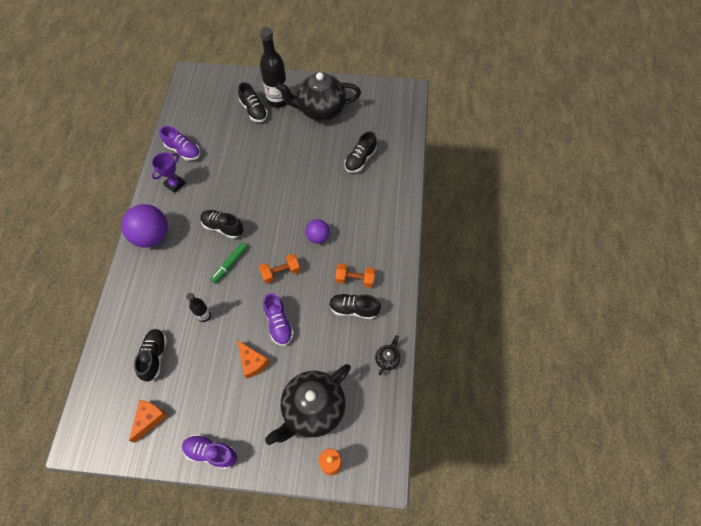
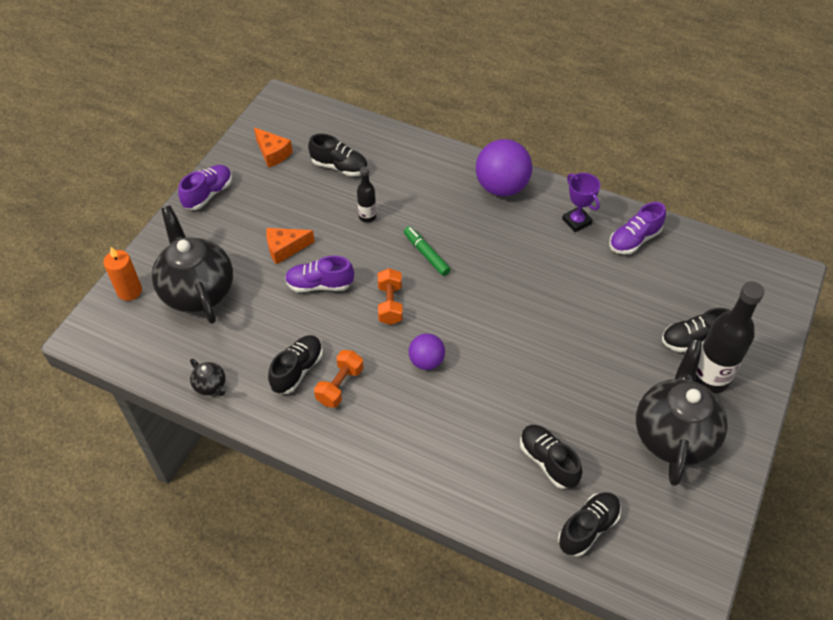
camera: 110 degrees right, 10 degrees down
black shoe [200,210,243,239] -> black shoe moved to [558,492,621,557]

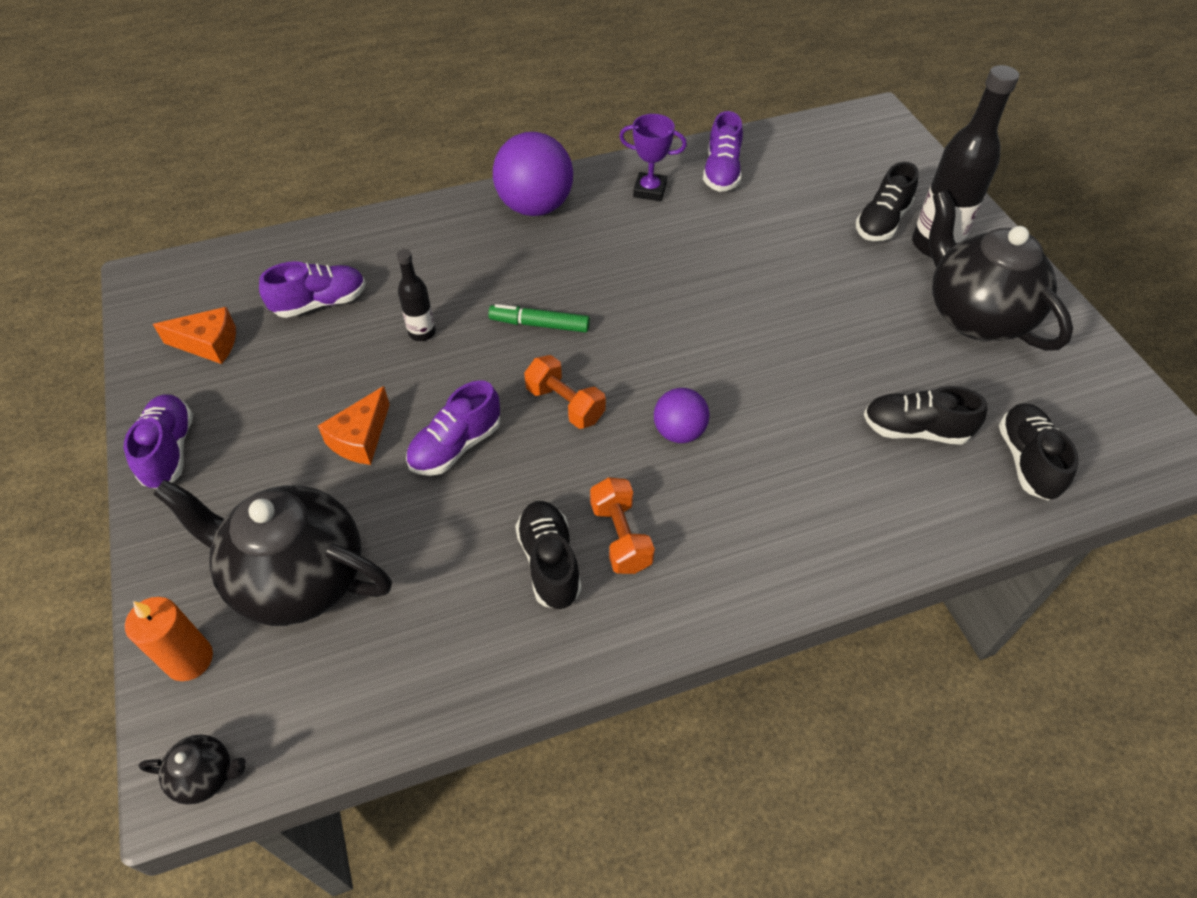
camera: 45 degrees left, 0 degrees up
black teapot [190,359,226,396] -> black teapot moved to [138,735,246,805]
black shoe [308,133,368,176] -> purple shoe [259,261,366,318]

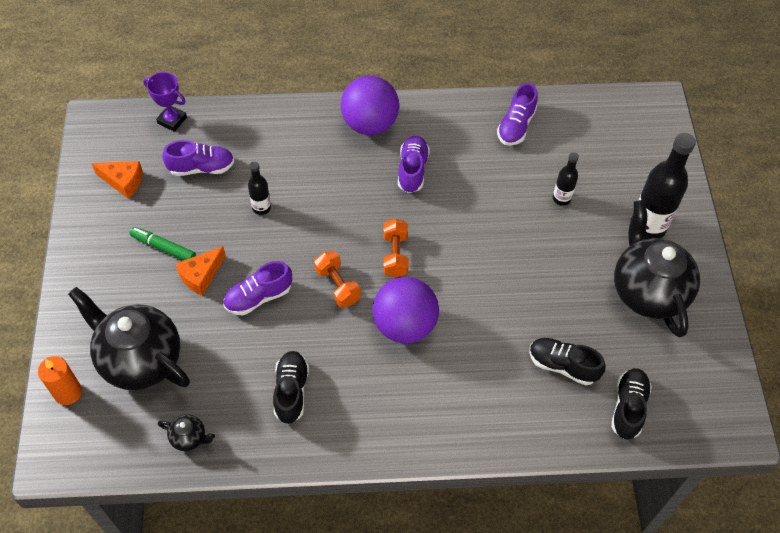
camera: 15 degrees right, 5 degrees up
purple shoe [124,394,193,489] -> purple shoe moved to [398,136,430,193]
black teapot [138,735,246,805] -> black teapot moved to [158,414,215,451]
green marker [488,304,590,333] -> green marker moved to [129,227,196,260]
orange dumbbell [590,477,655,574] -> orange dumbbell moved to [383,219,408,278]
purple trophy [619,114,687,201] -> purple trophy moved to [143,72,187,132]
purple ball [654,388,710,443] -> purple ball [372,277,439,343], size x1.76
black shoe [856,162,919,241] -> none
none -> black bottle [553,152,579,206]

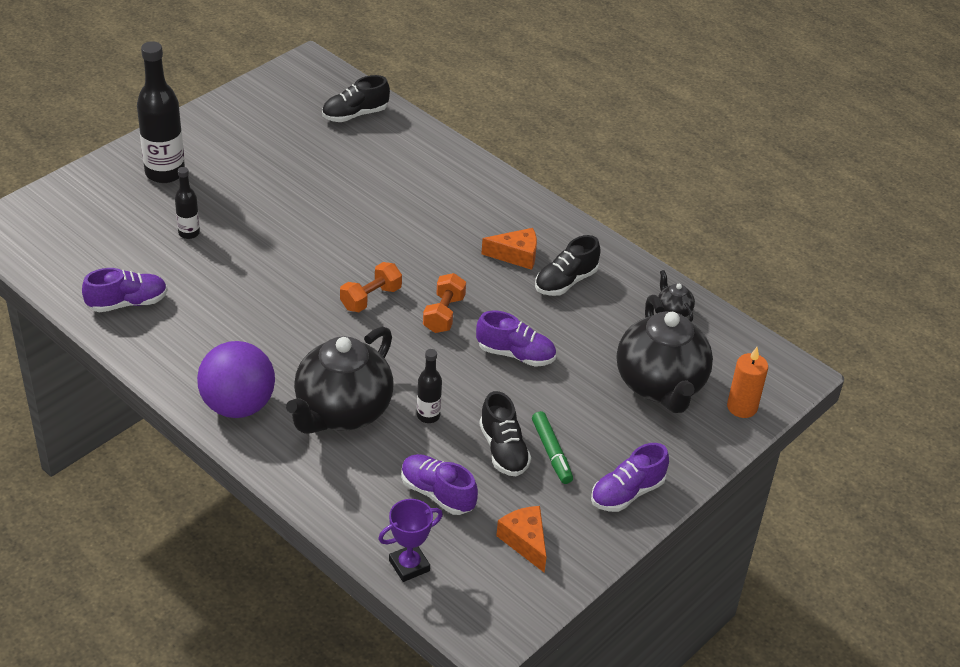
camera: 135 degrees left, 15 degrees down
purple trophy [143,72,187,132] -> purple trophy turned 75 degrees clockwise [378,499,443,582]
orange cheese [175,246,226,296] -> orange cheese moved to [481,228,537,270]
purple ball [372,277,439,343] -> none
purple shoe [398,136,430,193] -> purple shoe moved to [591,443,669,512]
black shoe [529,338,606,385] -> black shoe moved to [479,391,531,477]
black teapot [614,200,700,337] -> black teapot moved to [286,326,394,434]

